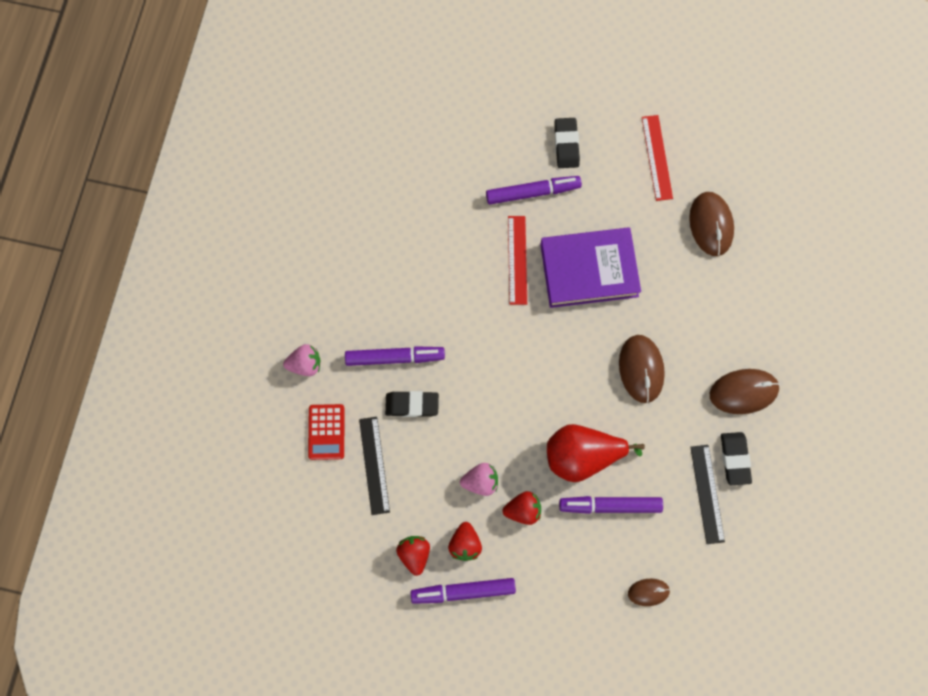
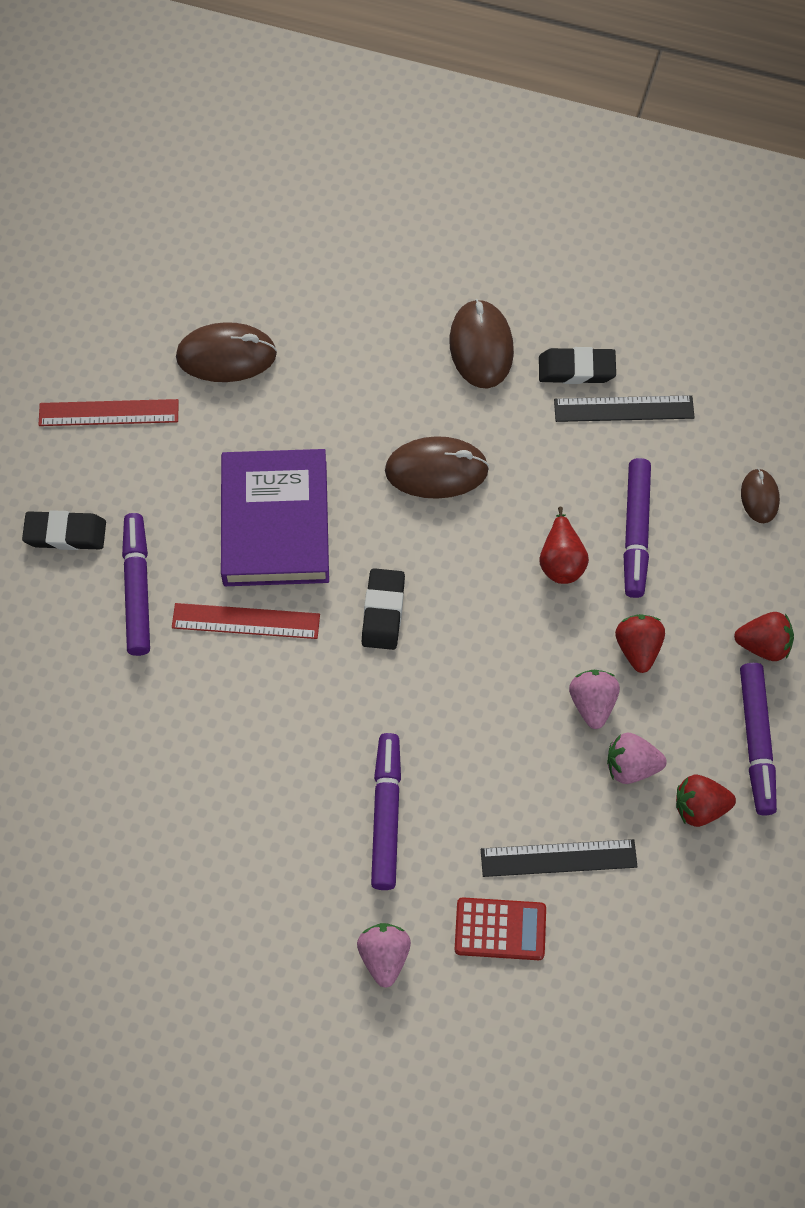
camera: 85 degrees left, 10 degrees down
black eraser [385,391,439,417] -> black eraser moved to [362,568,405,650]
red strawberry [448,522,482,561] -> red strawberry moved to [734,612,794,661]
red pear [547,424,645,482] -> red pear [540,507,589,584], size x0.58
none -> pink strawberry [607,732,667,784]

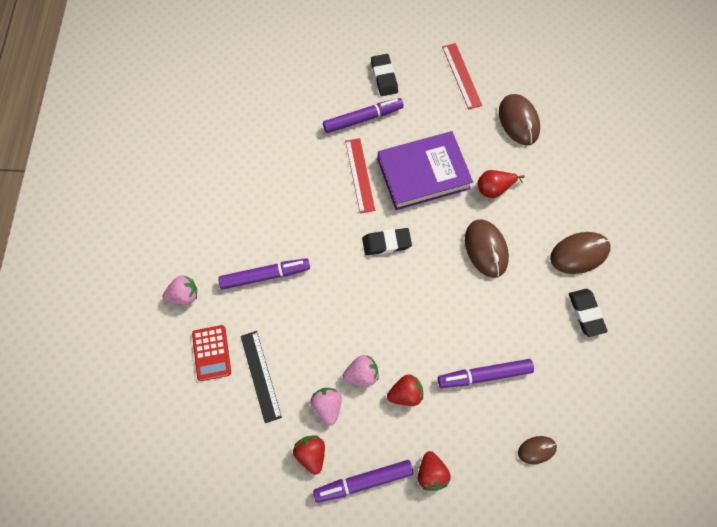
camera: 75 degrees right, 5 degrees up
red pear [540,507,589,584] -> red pear moved to [478,170,525,198]
black ruler [554,395,695,422] -> none

